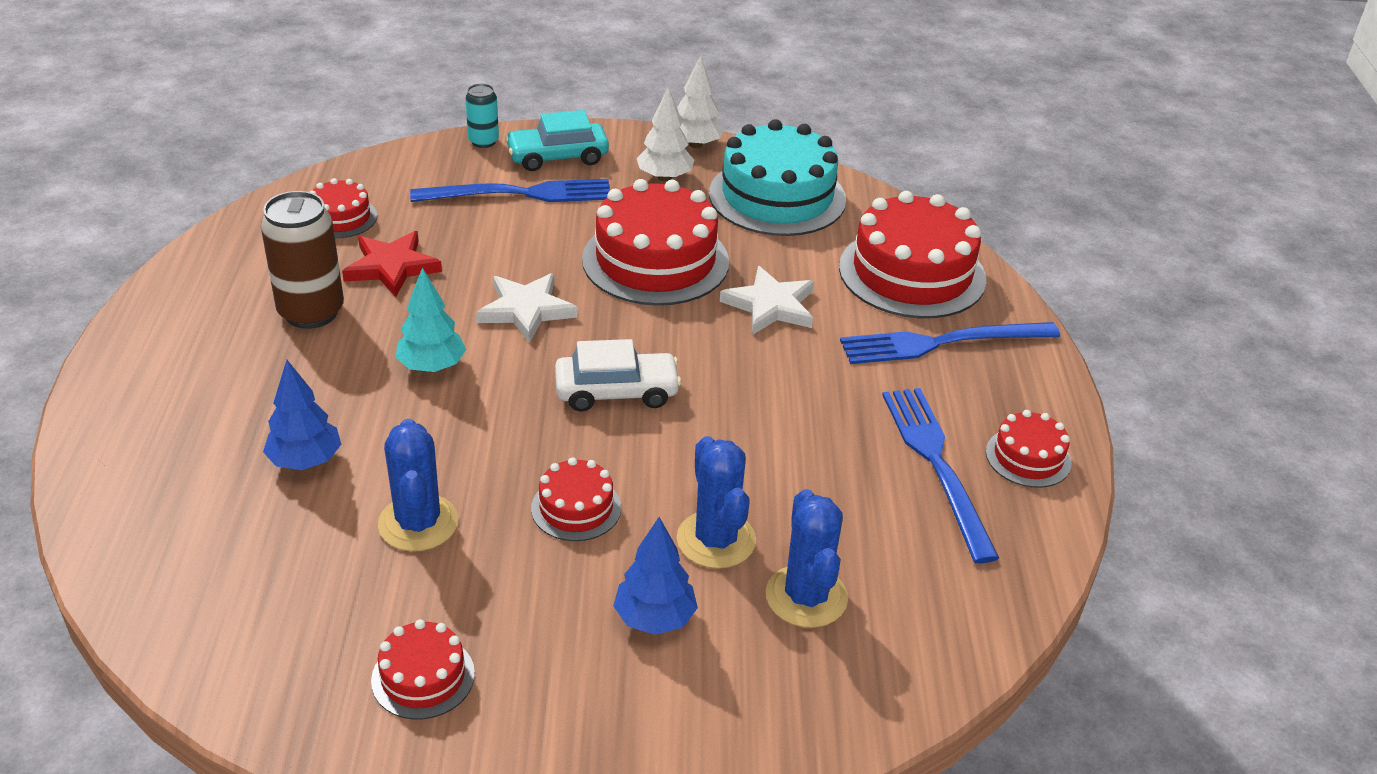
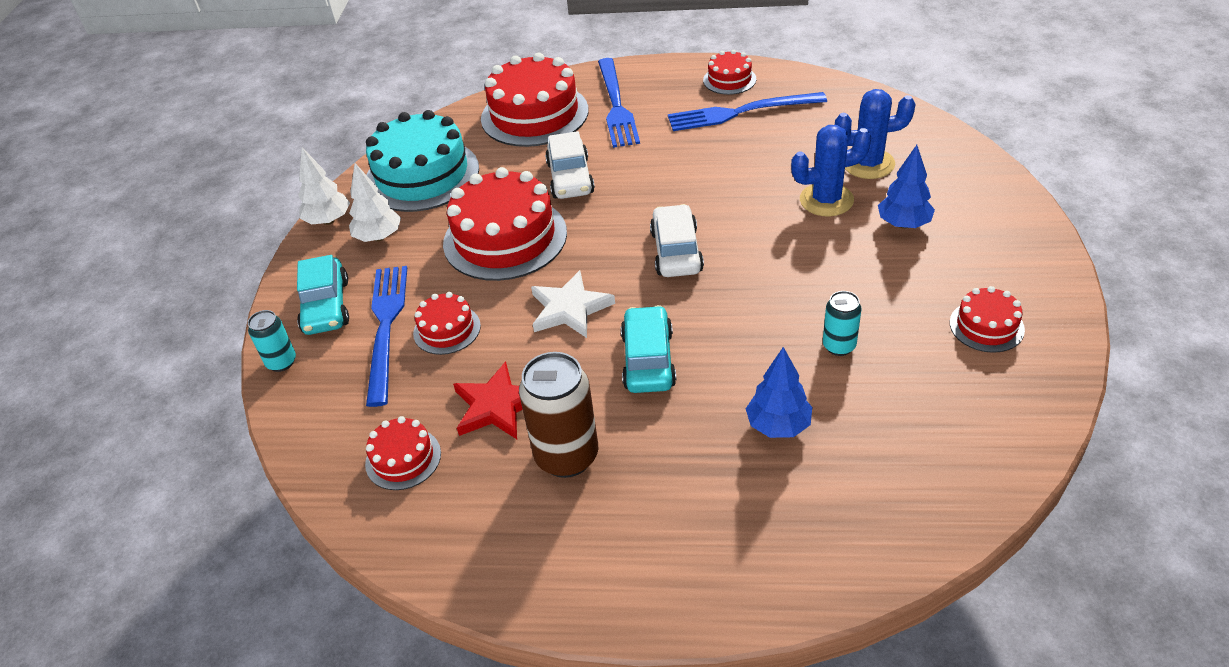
camera: 80 degrees left, 5 degrees up
blue cactus [378,419,458,552] -> turquoise can [823,291,862,356]
turquoise tree [395,268,466,372] -> turquoise car [621,305,676,393]
red cake [531,457,621,541] -> red cake moved to [413,292,481,355]
white star [720,266,814,334] -> white car [545,131,595,199]

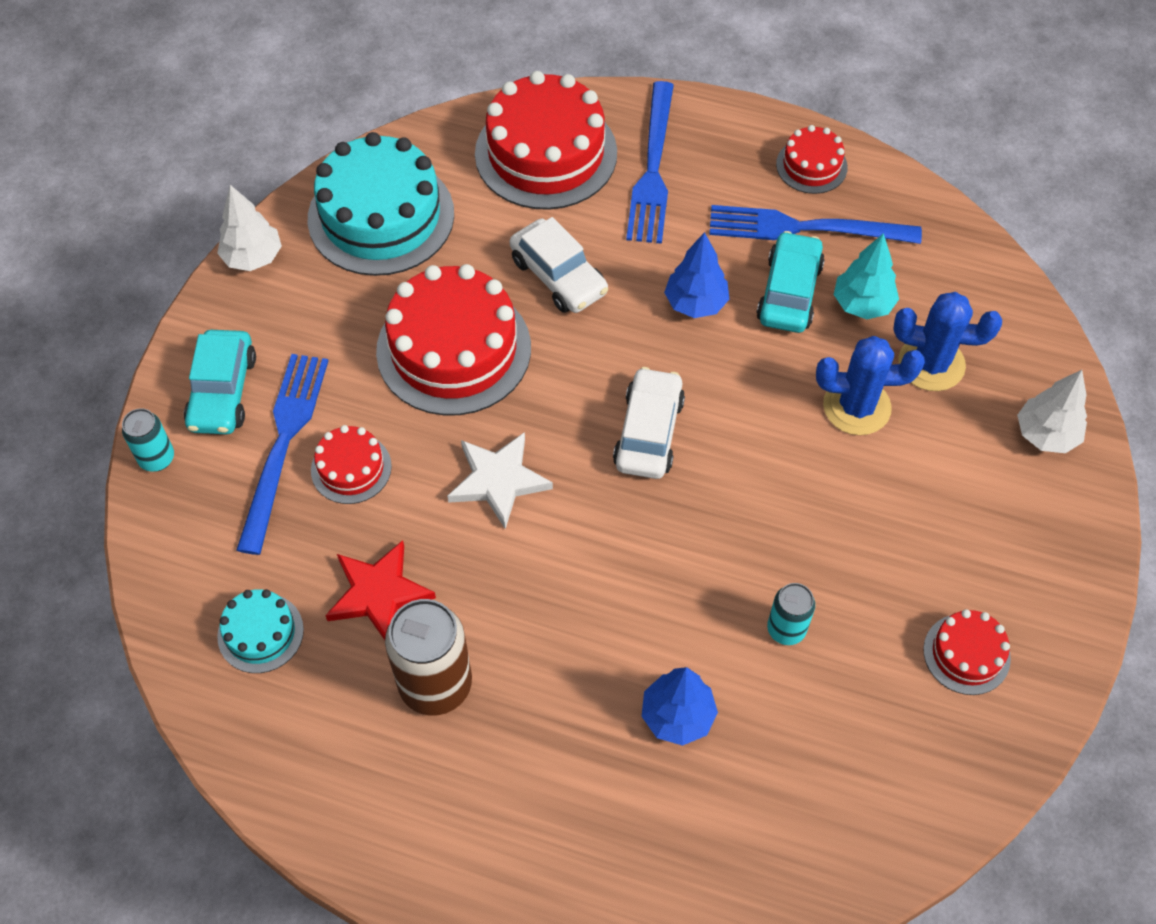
camera: 10 degrees right, 15 degrees up
white tree [349,163,401,242] -> white tree moved to [1017,370,1087,453]
red cake [365,416,441,490] -> turquoise cake [217,589,304,673]
white car [545,131,595,199] -> white car turned 45 degrees counterclockwise [510,217,608,313]
turquoise car [621,305,676,393] -> turquoise car moved to [756,231,825,333]
blue tree [878,145,935,229] -> blue tree moved to [664,232,729,318]
none -> turquoise tree [834,233,899,319]

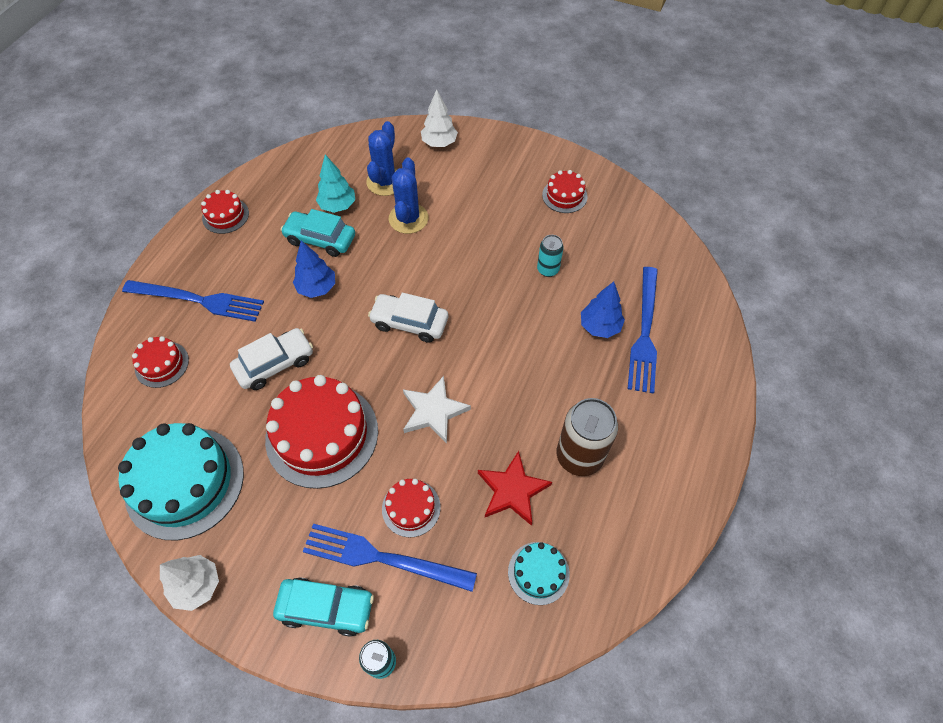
camera: 85 degrees left, 0 degrees up
red cake [475,71,617,210] -> red cake [132,336,189,388], size x0.50
blue fork [709,205,922,244] -> blue fork moved to [628,267,658,394]

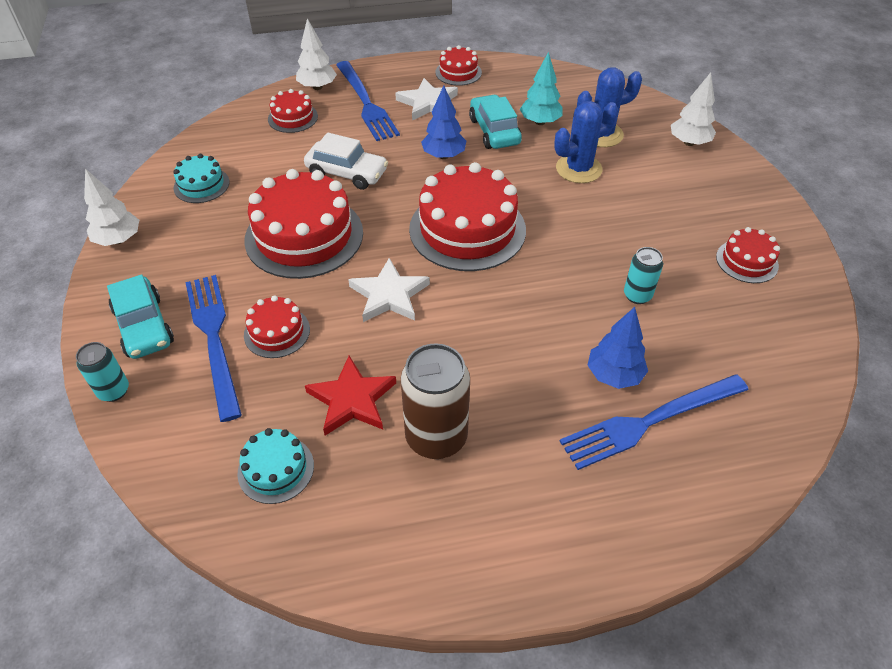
camera: 55 degrees right, 10 degrees down
turquoise cake [118,423,244,540] -> turquoise cake [173,154,229,203], size x0.50
white car [368,293,448,343] -> red cake [409,162,526,271]
none -> white tree [296,18,337,90]
none -> white star [395,78,458,121]

